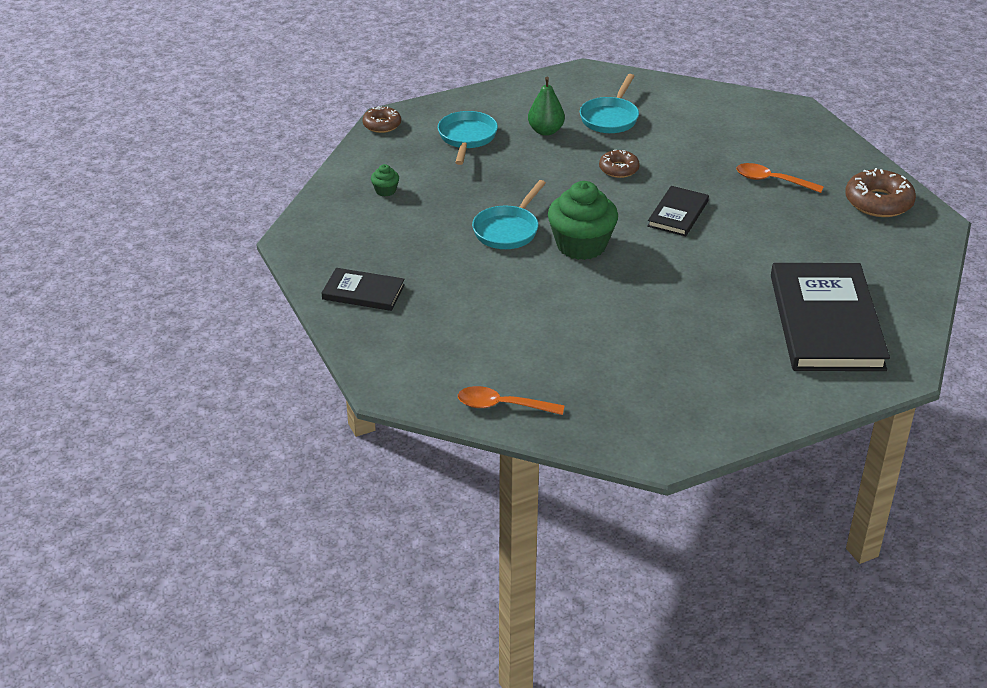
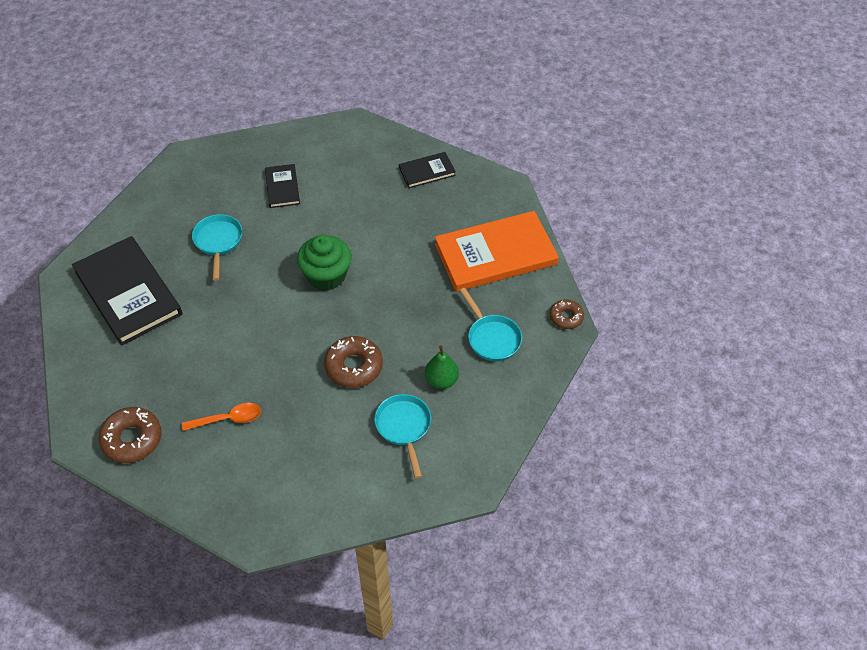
camera: 145 degrees right, 15 degrees up
green cupcake [371,164,399,197] -> orange book [435,211,559,292]
orange spoon [458,386,564,415] -> none
turquoise pan [472,180,546,249] -> turquoise pan moved to [192,214,242,281]
brown donut [599,150,640,178] -> brown donut [324,336,383,388], size x1.64
black book [647,186,709,236] -> black book moved to [265,164,300,208]

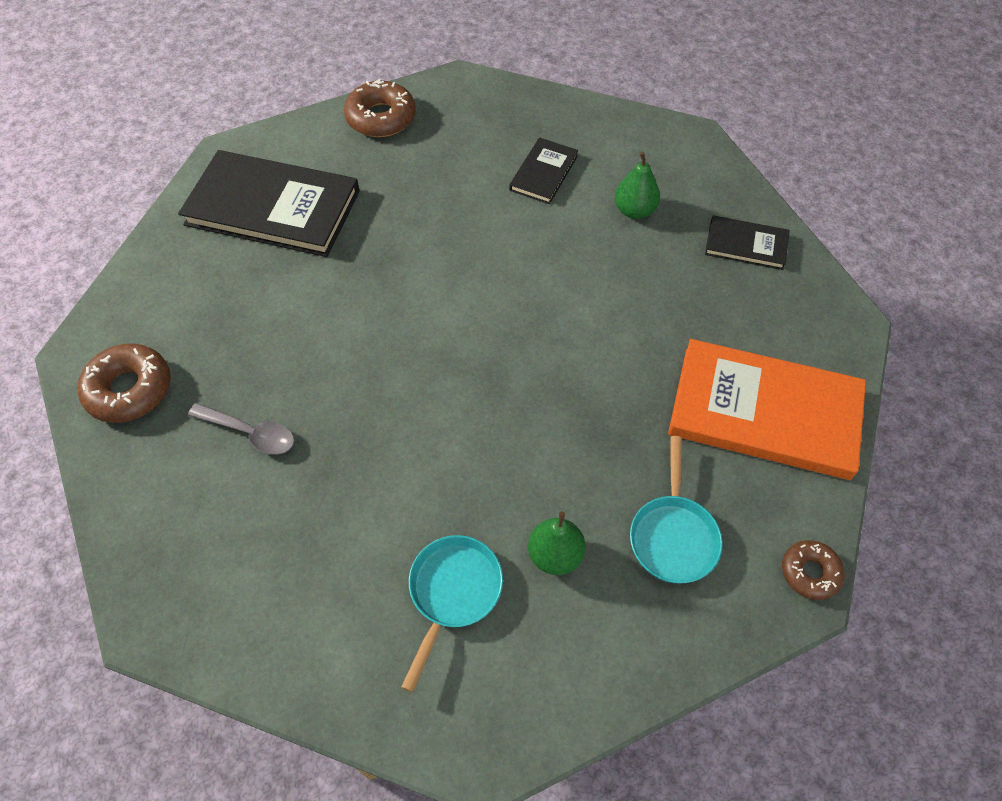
camera: 35 degrees right, 5 degrees up
black book [72,236,182,346] -> black book turned 75 degrees counterclockwise [178,150,360,257]
orange spoon [182,403,261,431] -> grey spoon [188,403,294,455]
turquoise pan [192,214,242,281] -> none
green cupcake [297,234,351,291] -> none
brown donut [324,336,383,388] -> brown donut moved to [344,79,416,137]
none -> green pear [615,152,660,219]

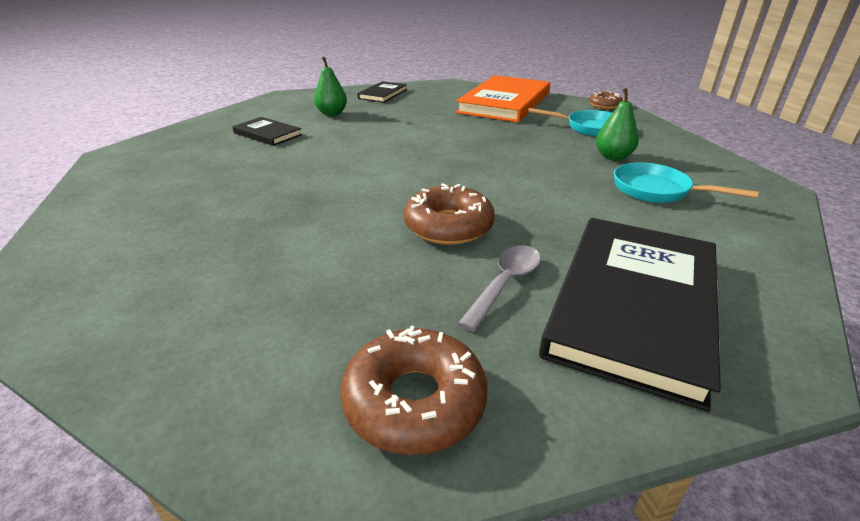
camera: 80 degrees left, 25 degrees down
black book [178,150,360,257] -> black book moved to [539,218,721,412]
brown donut [344,79,416,137] -> brown donut moved to [404,183,495,245]

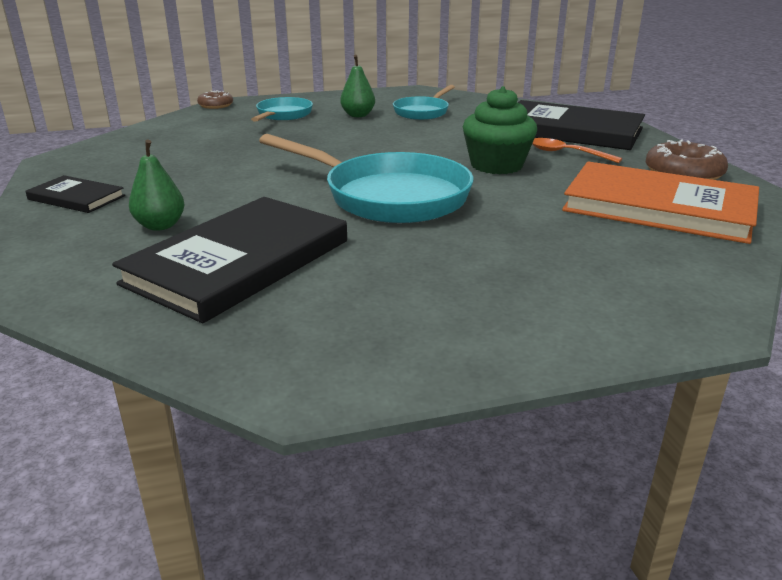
camera: 90 degrees left, 5 degrees down
black book [232,117,302,146] -> black book [112,197,347,323], size x2.03
brown donut [404,183,495,245] -> green cupcake [463,86,537,174]
orange book [456,75,550,122] -> orange book moved to [562,161,759,244]
grey spoon [458,245,541,332] -> orange spoon [532,138,622,163]
none -> turquoise pan [259,134,474,223]

